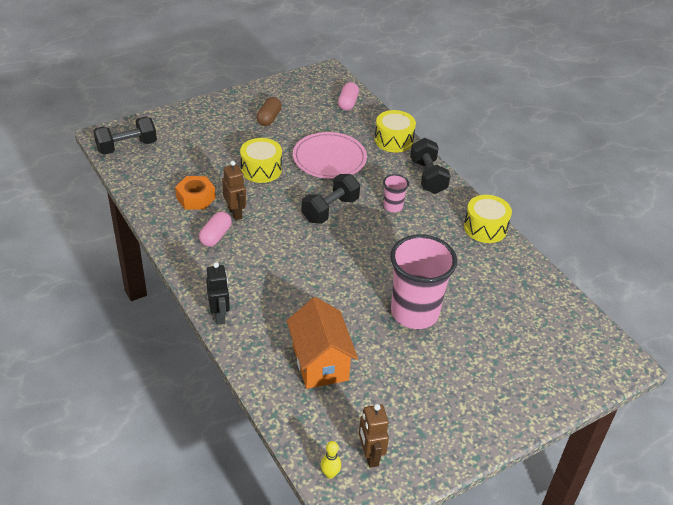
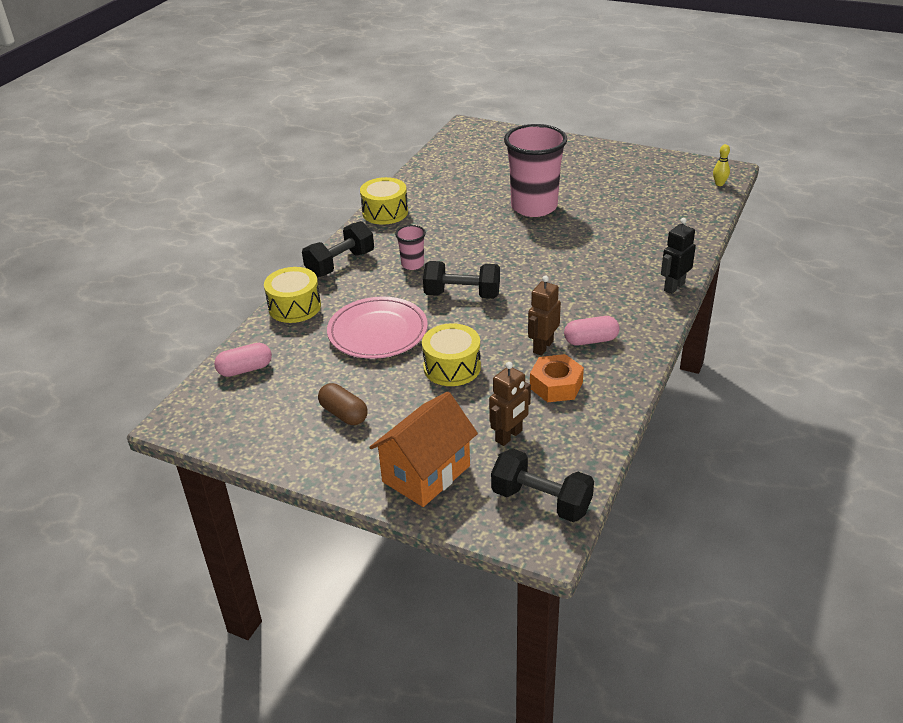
camera: 120 degrees left, 5 degrees down
brown capsule [257,97,282,126] -> brown capsule turned 60 degrees clockwise [318,383,368,425]
orange house [287,297,358,389] -> orange house moved to [369,392,478,507]
brown robot [359,404,389,468] -> brown robot moved to [489,362,531,446]

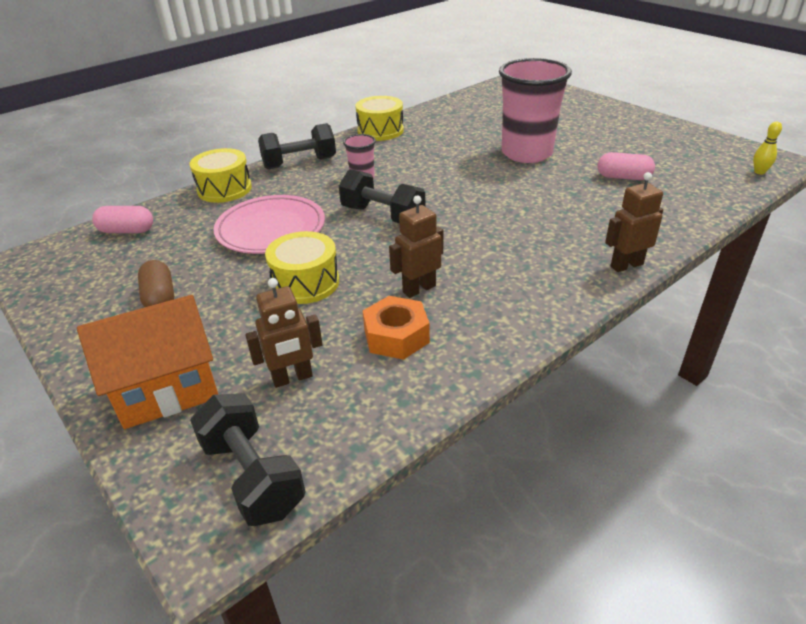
camera: 25 degrees right, 0 degrees up
pink capsule [564,316,620,346] -> pink capsule moved to [597,152,655,180]
black robot [661,218,696,294] -> brown robot [605,172,663,272]

